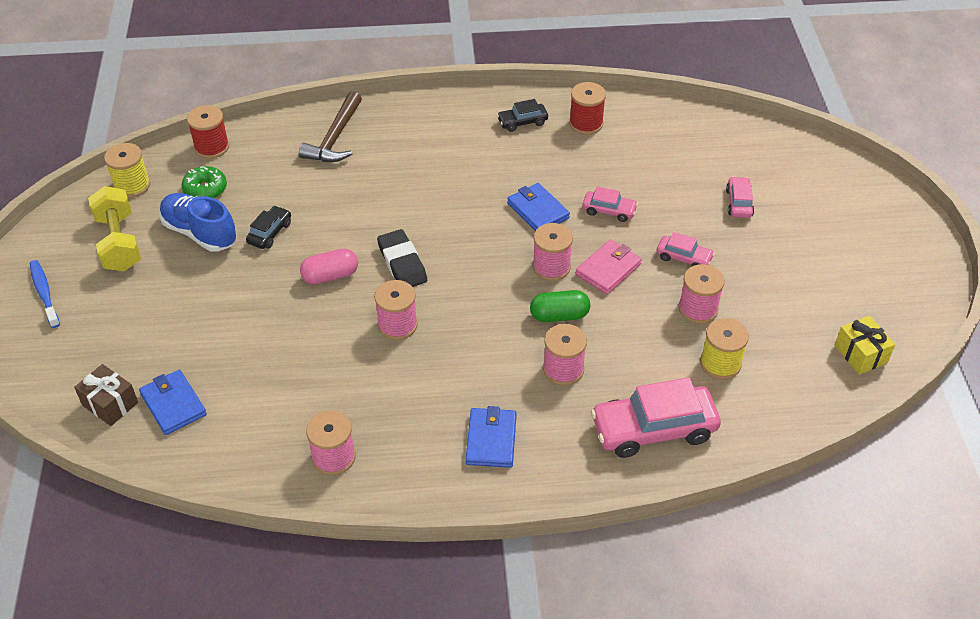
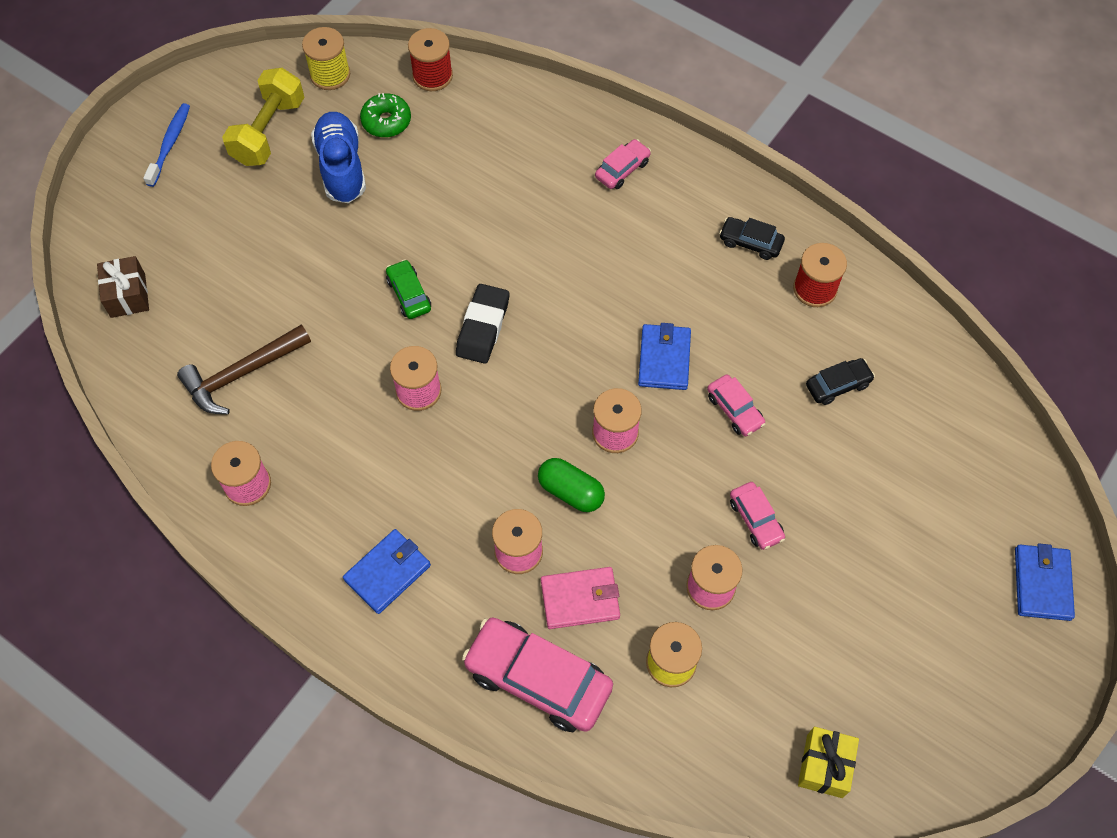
camera: 40 degrees right, 15 degrees up
blue wallet [139,370,207,435] -> blue wallet moved to [1015,543,1075,621]
black car [246,206,291,249] -> black car moved to [806,358,875,405]
brown hammer [299,91,362,162] -> brown hammer moved to [177,325,311,414]
pink capsule [300,249,358,285] -> green car [386,259,431,319]
pink wallet [575,239,642,294] -> pink wallet moved to [541,567,620,629]
pink car [726,176,754,218] -> pink car moved to [595,139,651,189]

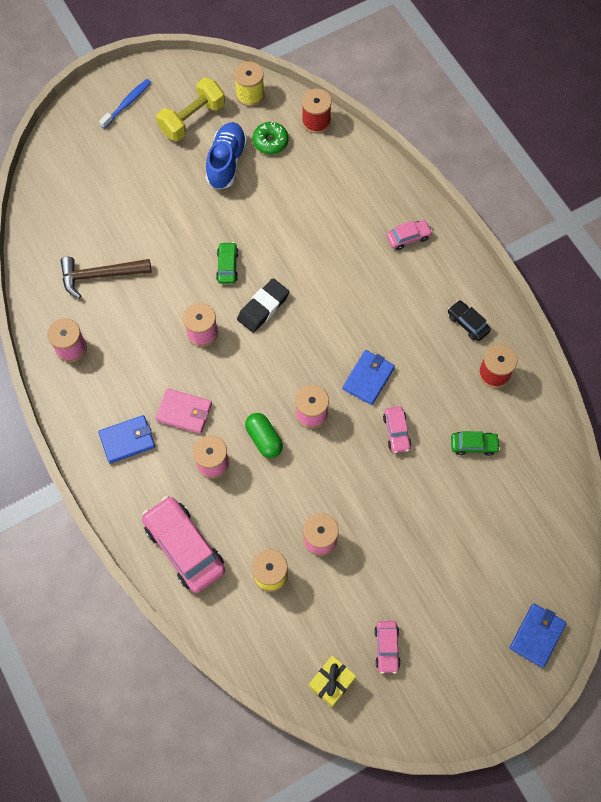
camera: 25 degrees right, 5 degrees up
brown gift [97,256,149,318] -> none
pink wallet [541,567,620,629] -> pink wallet moved to [156,388,212,434]
pink car [730,482,785,550] -> pink car moved to [374,621,401,674]
black car [806,358,875,405] -> green car [451,431,500,456]

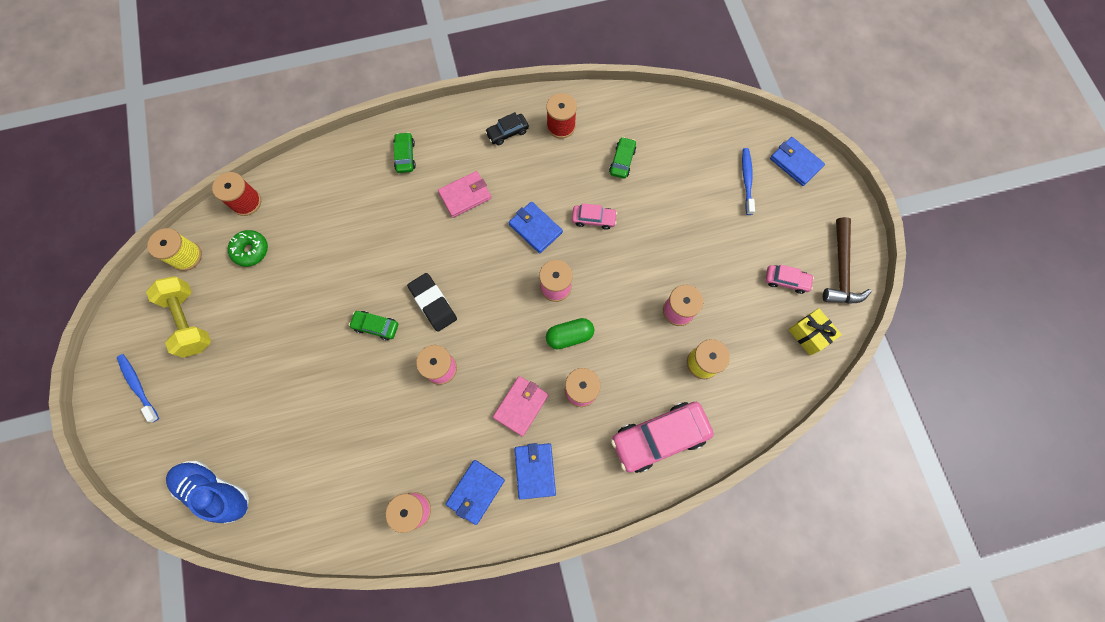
camera: 75 degrees left, 5 degrees up
brown hammer [60,257,152,298] -> brown hammer moved to [823,217,872,304]
blue shoe [206,122,247,190] -> blue shoe moved to [166,461,249,523]
pink car [386,220,432,250] -> green car [393,132,416,173]
none -> pink wallet [438,171,492,218]
none -> blue wallet [446,460,505,525]
none -> blue toothbrush [742,148,755,215]

